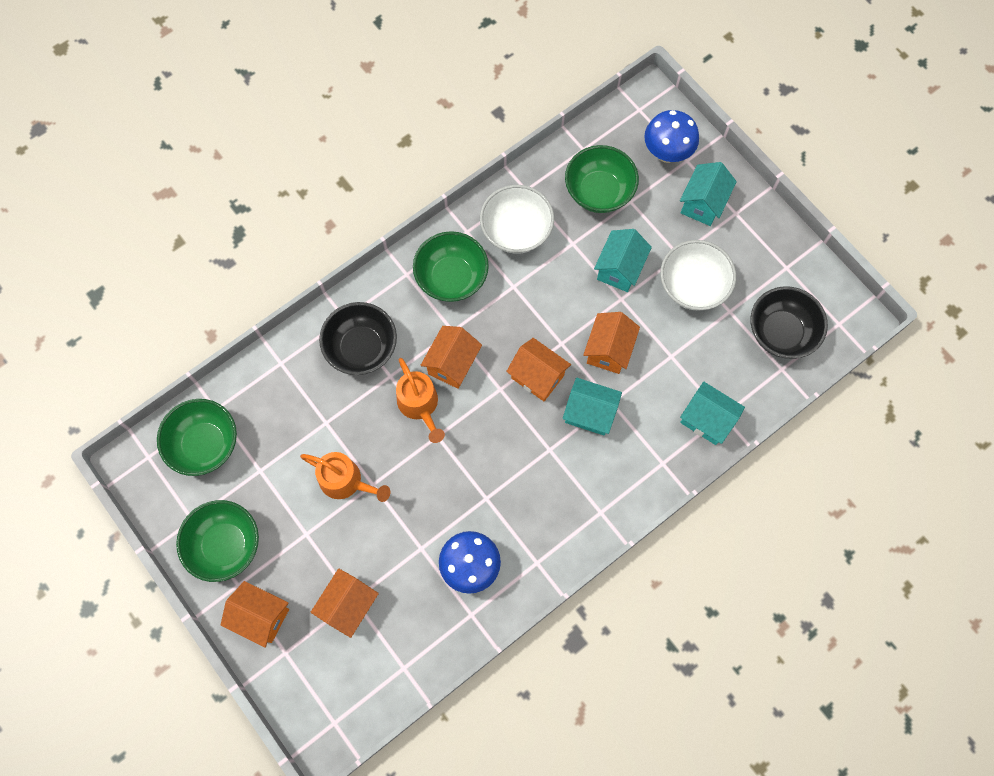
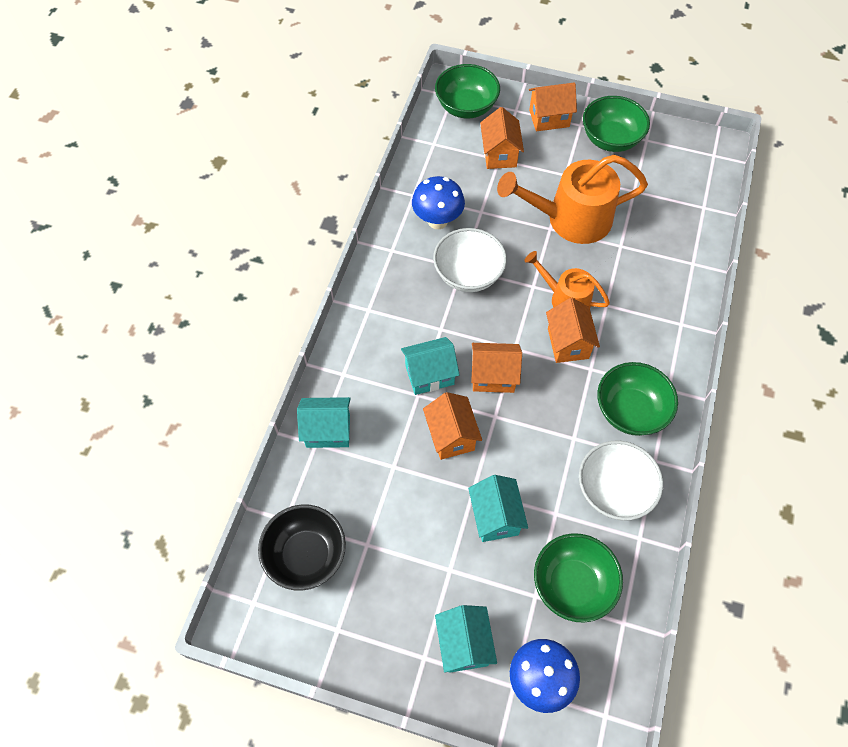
camera: 145 degrees right, 10 degrees down
green bowl [157,399,237,476] -> green bowl moved to [435,64,500,119]
orange watering can [300,452,390,502] -> orange watering can [497,155,648,244], size x1.70
black bowl [319,302,397,375] -> none
white bowl [660,240,736,311] -> white bowl moved to [433,228,507,292]

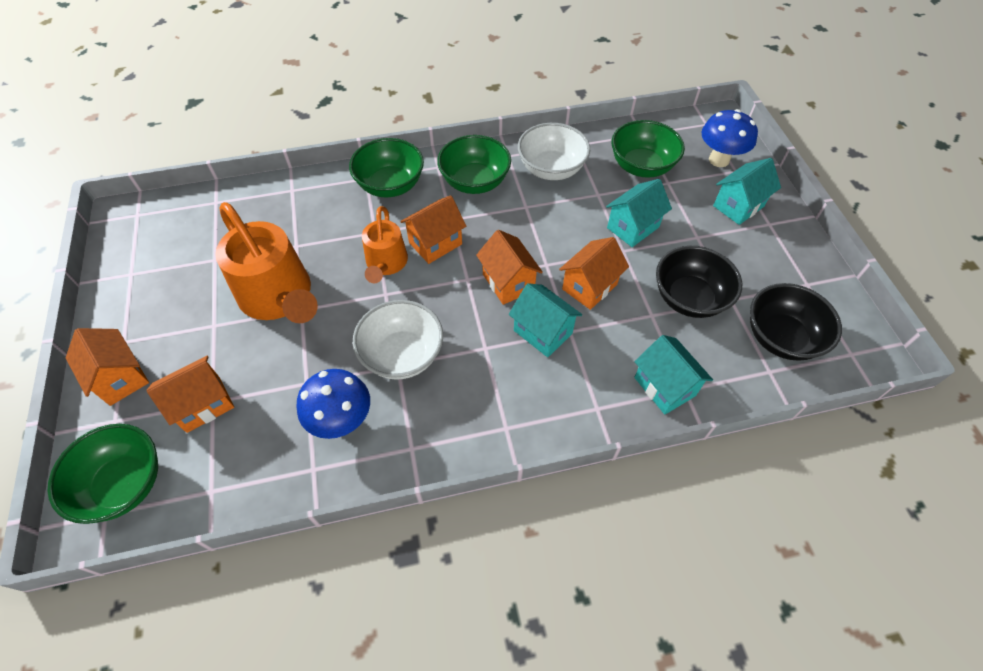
camera: 120 degrees left, 5 degrees down
green bowl [583,96,650,152] -> green bowl moved to [349,138,424,197]
none -> black bowl [656,246,742,318]

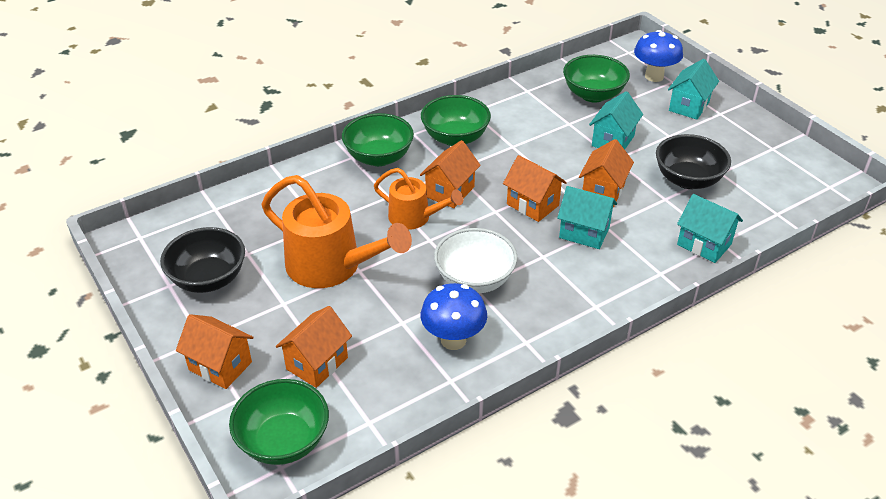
camera: 20 degrees left, 15 degrees down
orange watering can [362,206,408,284] -> orange watering can turned 45 degrees counterclockwise [374,168,463,230]
white bowl [518,123,590,180] -> none
black bowl [750,283,842,361] -> black bowl moved to [160,227,245,293]

